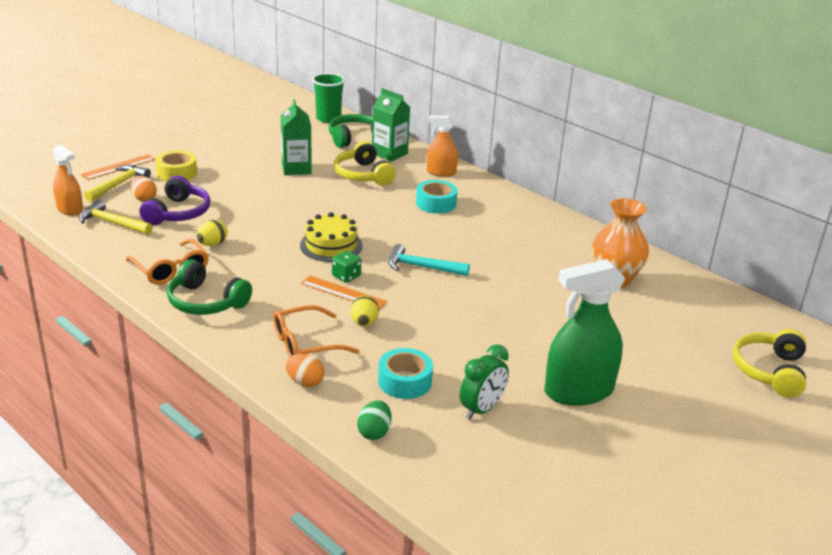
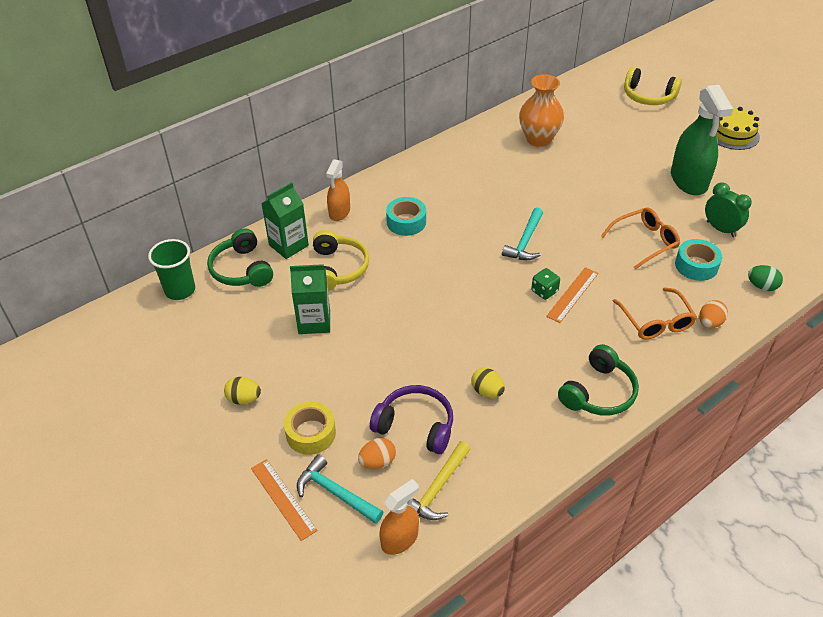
camera: 80 degrees left, 15 degrees up
yellow hammer [84,165,151,202] -> turquoise hammer [297,455,383,524]
orange glasses [126,239,209,285] -> orange glasses moved to [601,207,680,269]
yellow cake [300,212,363,262] -> yellow cake moved to [716,107,760,150]
yellow headphones [334,141,396,186] -> yellow headphones turned 75 degrees counterclockwise [313,230,369,291]
yellow egg [350,296,379,327] -> yellow egg moved to [224,377,261,405]

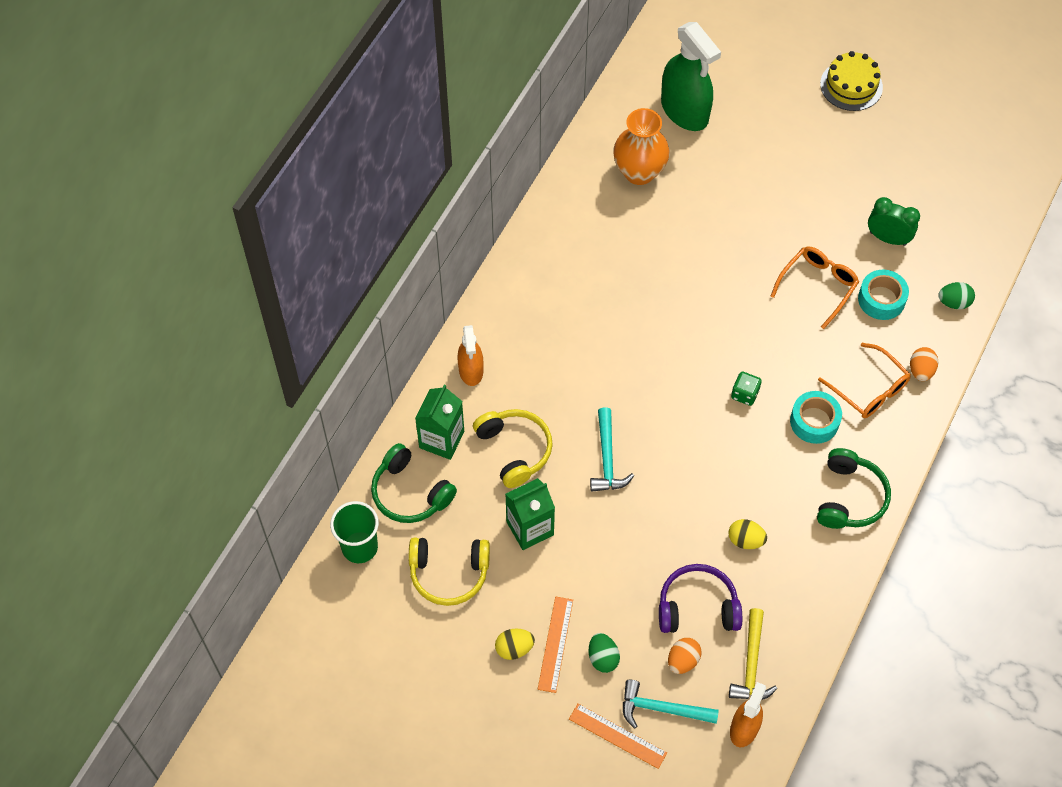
camera: 25 degrees left, 15 degrees up
yellow tape [284,402,336,455] -> green egg [589,633,620,673]
turquoise tape [386,197,426,236] -> turquoise tape moved to [790,391,842,444]
turquoise hammer [502,208,543,260] -> turquoise hammer moved to [590,407,634,492]
orange ruler [546,267,598,323] -> orange ruler moved to [538,597,573,693]
yellow headphones [624,67,682,105] -> yellow headphones moved to [409,538,490,606]
green spray bottle [671,85,733,195] -> green spray bottle moved to [661,22,721,131]

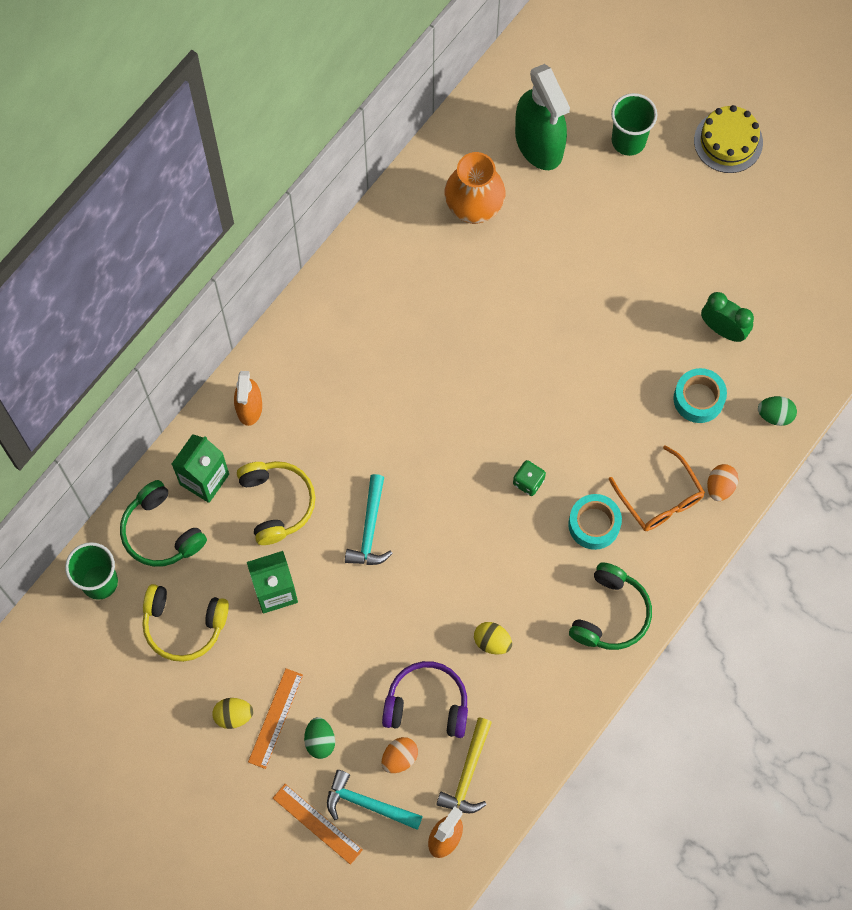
camera: 10 degrees right, 10 degrees up
orange glasses [771,247,859,329] -> none
none -> green cup [611,93,657,156]

